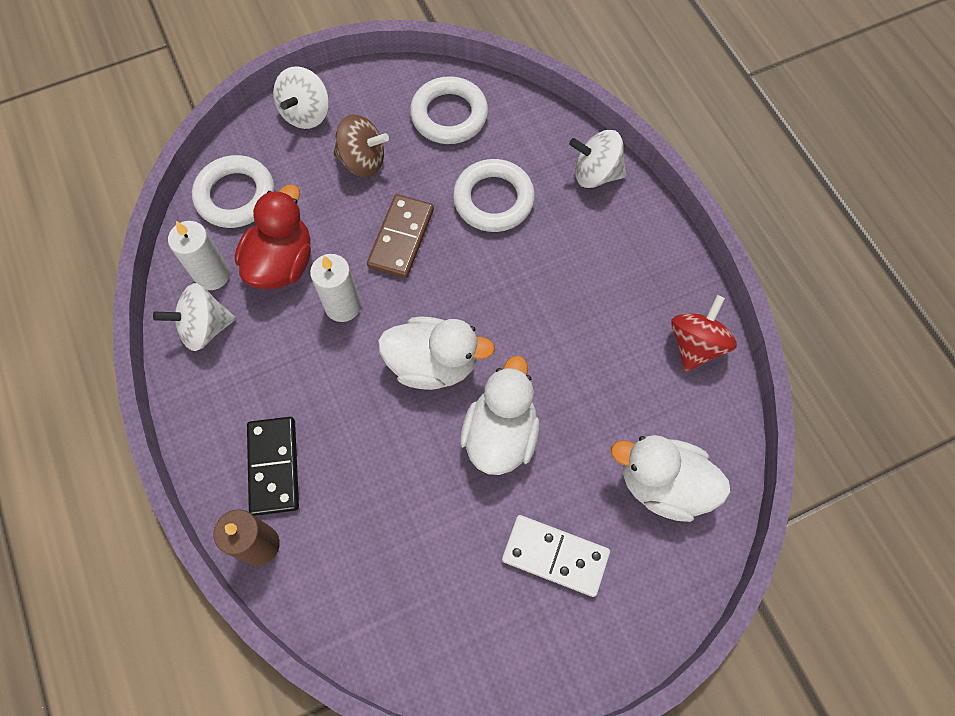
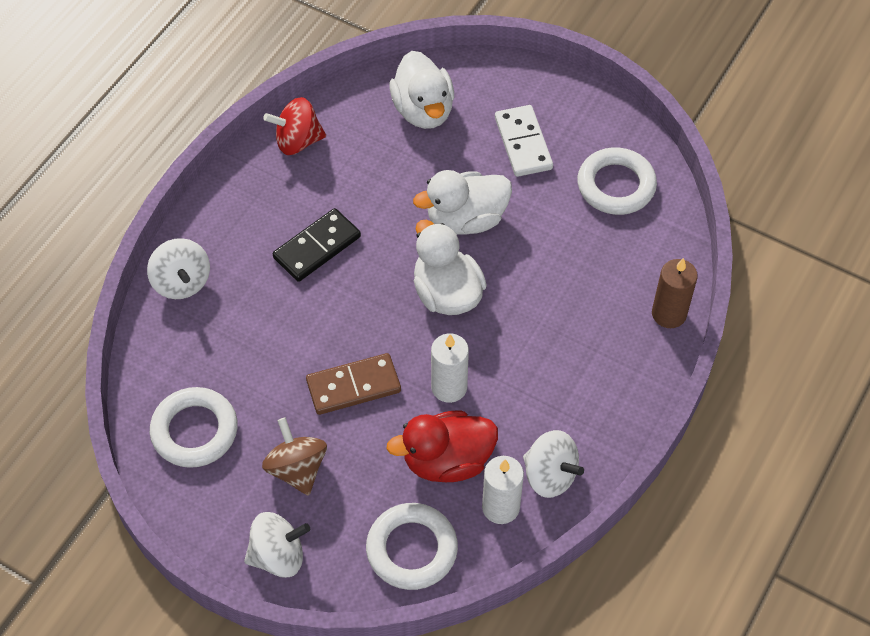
camera: 125 degrees left, 10 degrees down
black domino [247,417,299,516] -> black domino moved to [273,208,361,282]
white ring [453,159,535,232] -> white ring moved to [577,147,657,215]

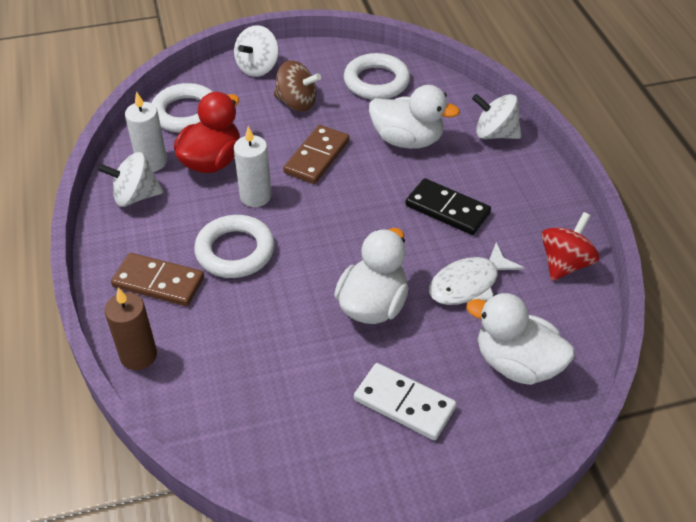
camera: 135 degrees right, 10 degrees down
black domino [273,208,361,282] -> black domino turned 60 degrees counterclockwise [405,178,491,235]
white duck [414,220,487,315] -> white duck moved to [369,85,460,149]
white ring [577,147,657,215] -> white ring moved to [194,215,275,278]
none -> brown domino [111,253,204,306]
none -> white fish [429,242,524,305]

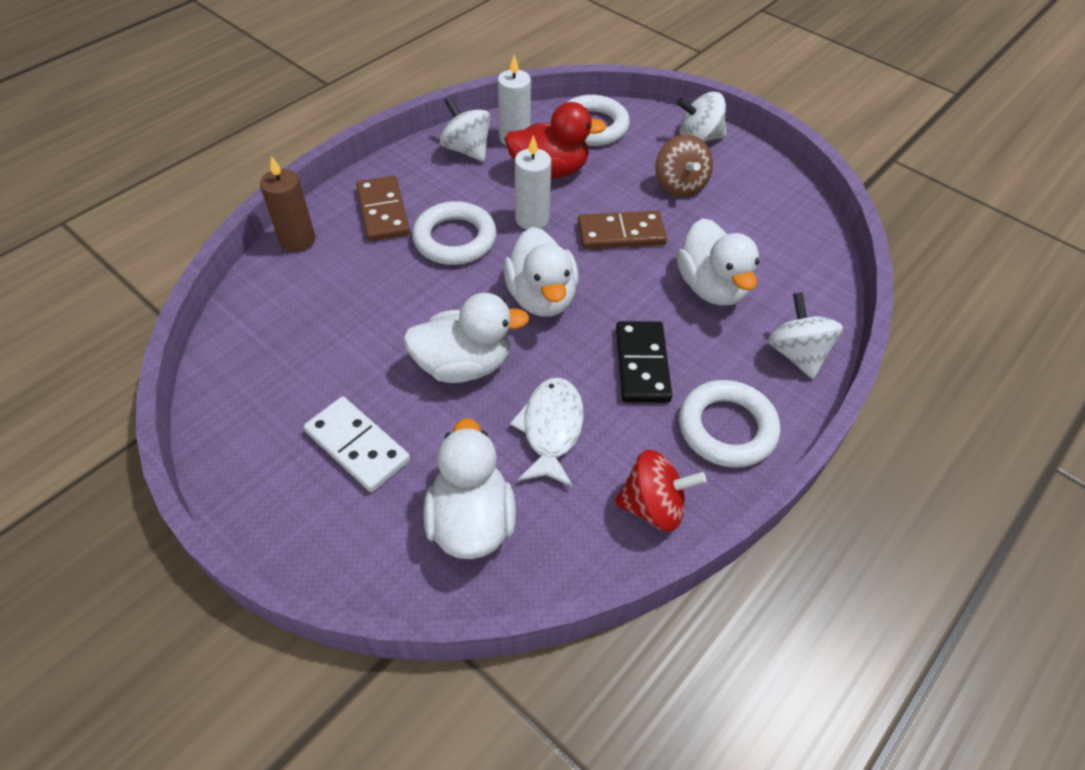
camera: 55 degrees right, 5 degrees up
white ring [344,53,410,100] -> white ring moved to [679,380,780,468]
white domino [354,363,457,440] -> white domino turned 45 degrees counterclockwise [304,396,410,492]
white fish [429,242,524,305] -> white fish turned 75 degrees clockwise [510,378,584,487]
none -> white duck [503,227,579,317]

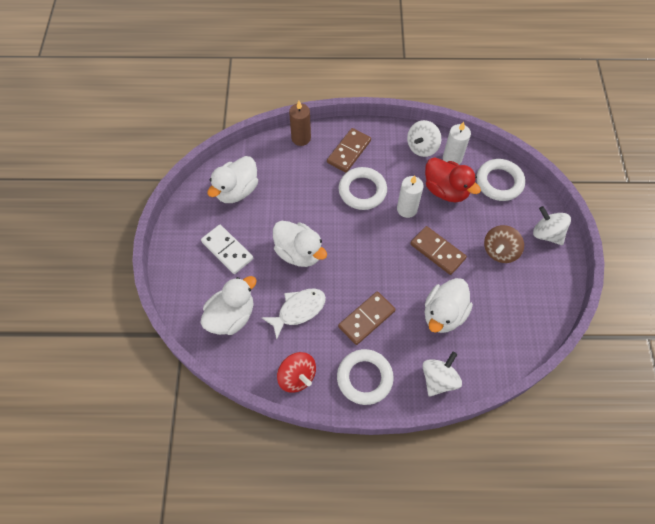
camera: 50 degrees right, 10 degrees up
white domino [304,396,410,492] -> white domino turned 45 degrees counterclockwise [201,224,253,274]
white spinning top [440,97,491,162] -> white spinning top turned 150 degrees counterclockwise [407,120,441,157]
white duck [503,227,579,317] -> white duck moved to [207,156,258,203]
black domino [616,321,672,403] -> brown domino [338,291,396,345]

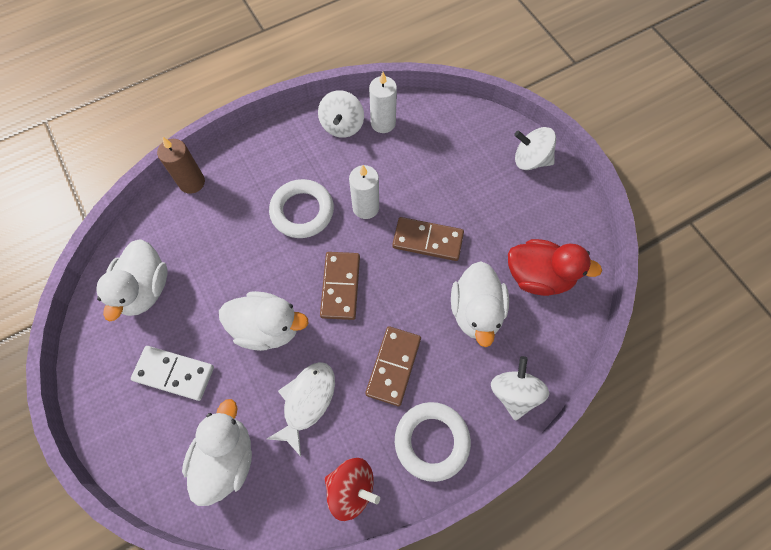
camera: 30 degrees left, 5 degrees up
brown domino [327,128,371,173] -> brown domino moved to [320,252,360,320]
red duck [425,157,481,202] -> red duck moved to [508,239,602,296]
white ring [477,159,525,201] -> none
brown spinning top [484,225,524,263] -> none

